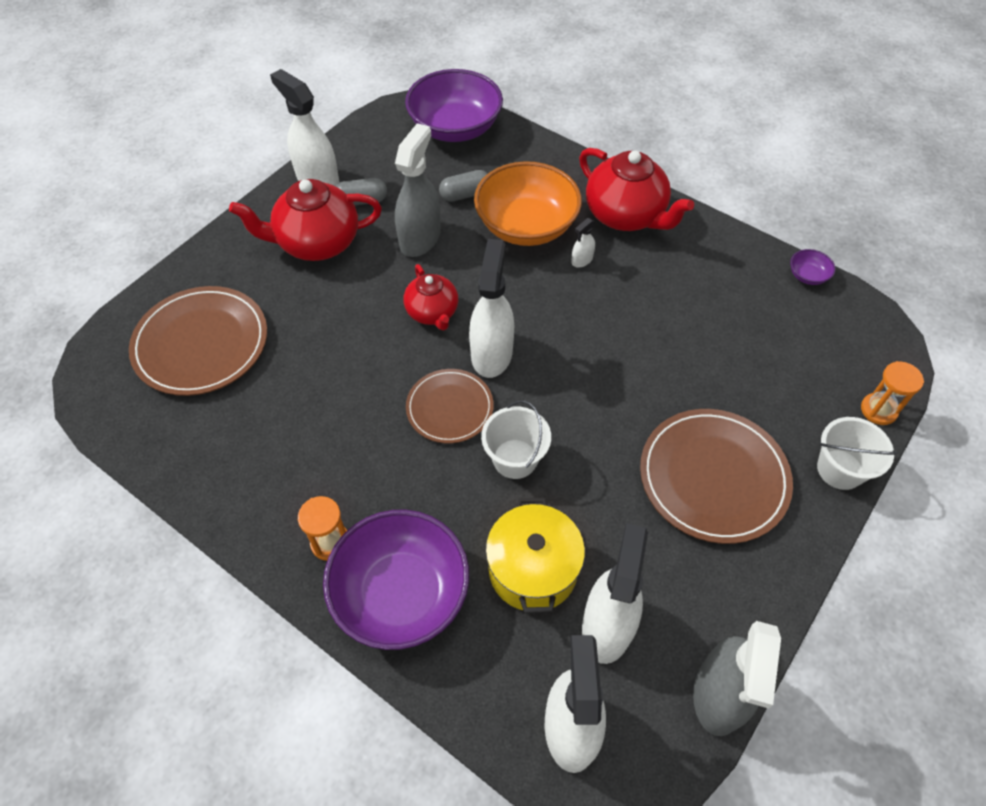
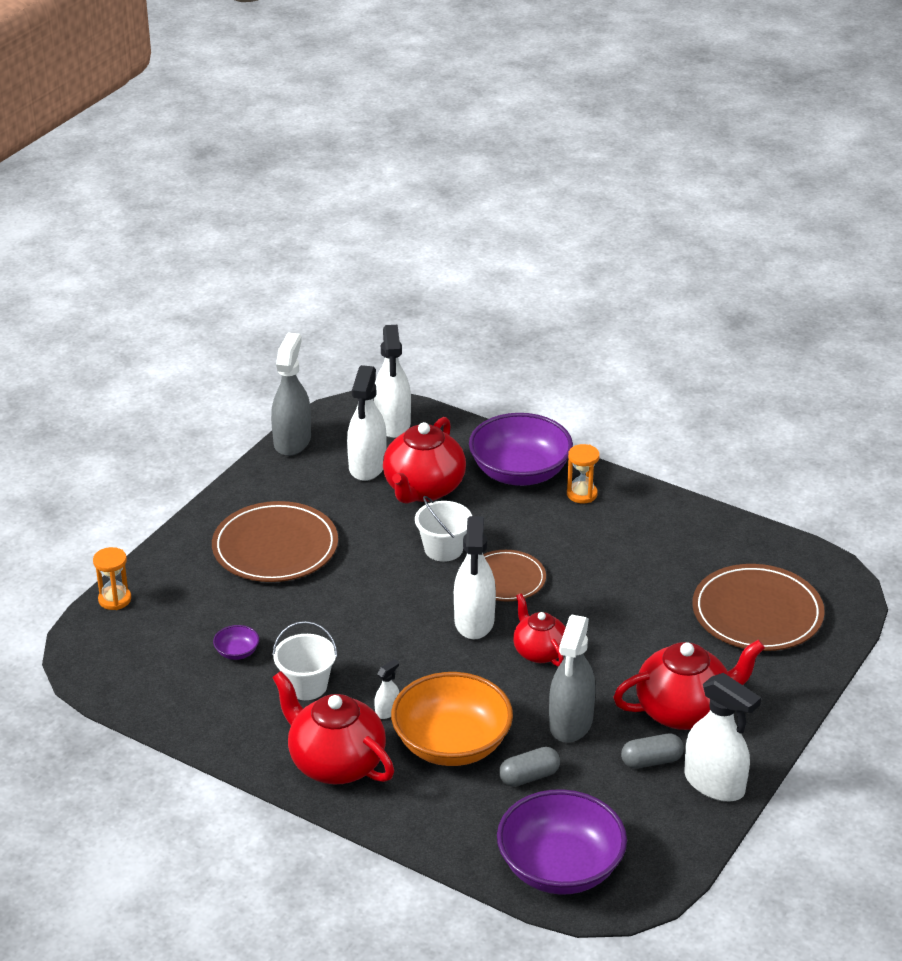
camera: 175 degrees right, 20 degrees down
yellow pot [486,498,585,613] -> red teapot [383,417,466,504]
purple bowl [790,249,835,285] -> purple bowl moved to [213,625,259,660]
white bucket [817,417,898,490] -> white bucket moved to [273,621,337,700]

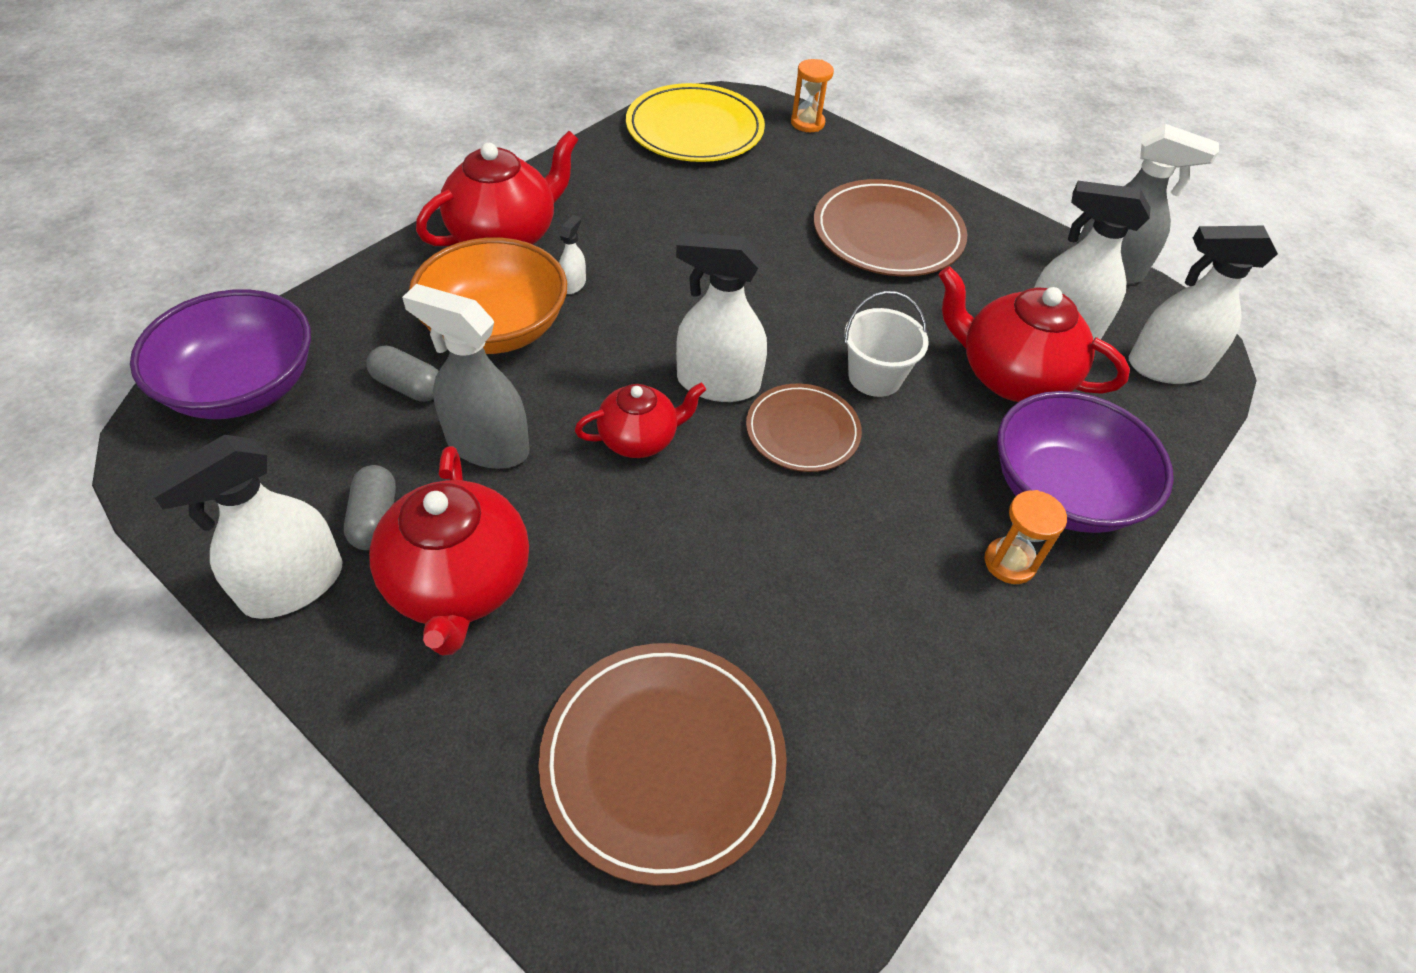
camera: 95 degrees right, 15 degrees up
purple bowl [213,625,259,660] -> none
white bucket [273,621,337,700] -> none
white spray bottle [374,659,399,719] -> white spray bottle turned 120 degrees counterclockwise [559,215,586,294]
grey capsule [499,747,560,787] -> grey capsule turned 45 degrees counterclockwise [367,345,439,402]
none -> yellow plate [626,83,765,162]

